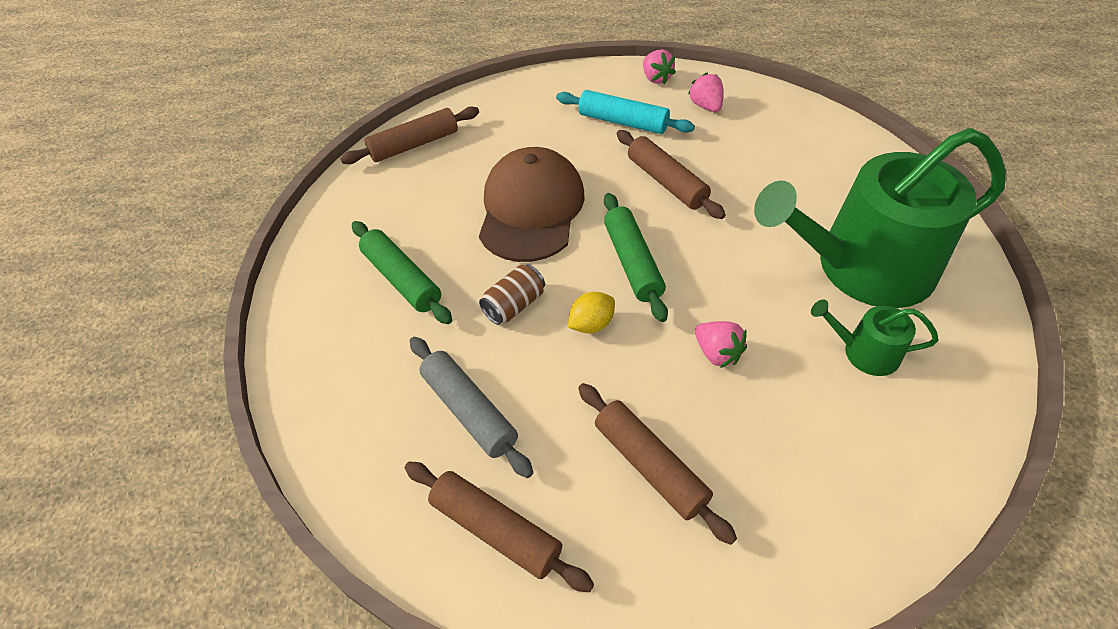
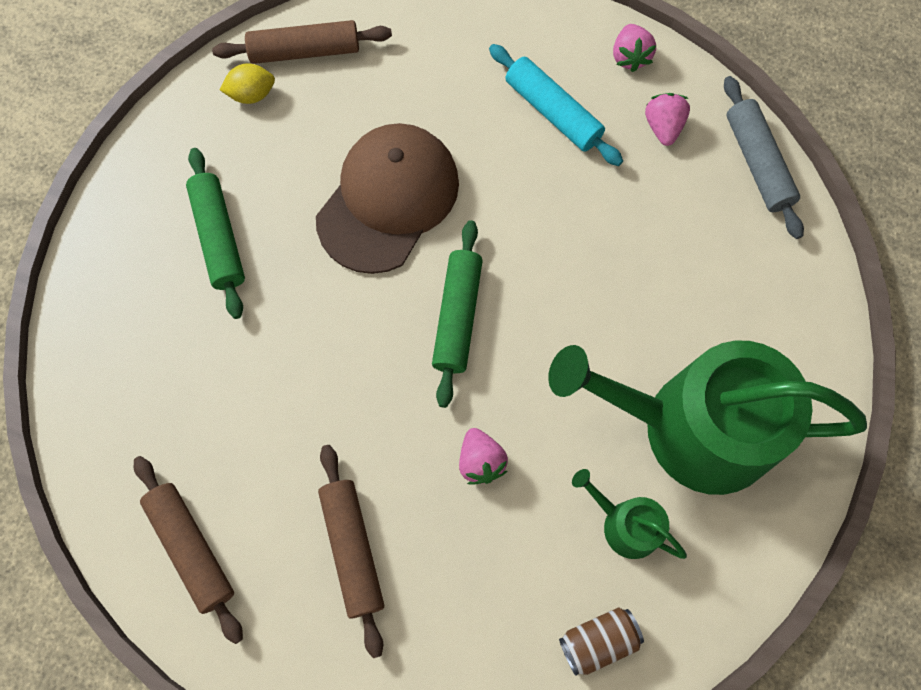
camera: 20 degrees right, 20 degrees up
grey rolling pin [410,337,533,478] -> grey rolling pin moved to [724,76,804,239]
brown can [479,264,545,325] -> brown can moved to [559,607,644,676]
yellow lemon [568,292,615,333] -> yellow lemon moved to [219,63,275,104]
brown rolling pin [617,130,726,219] -> none

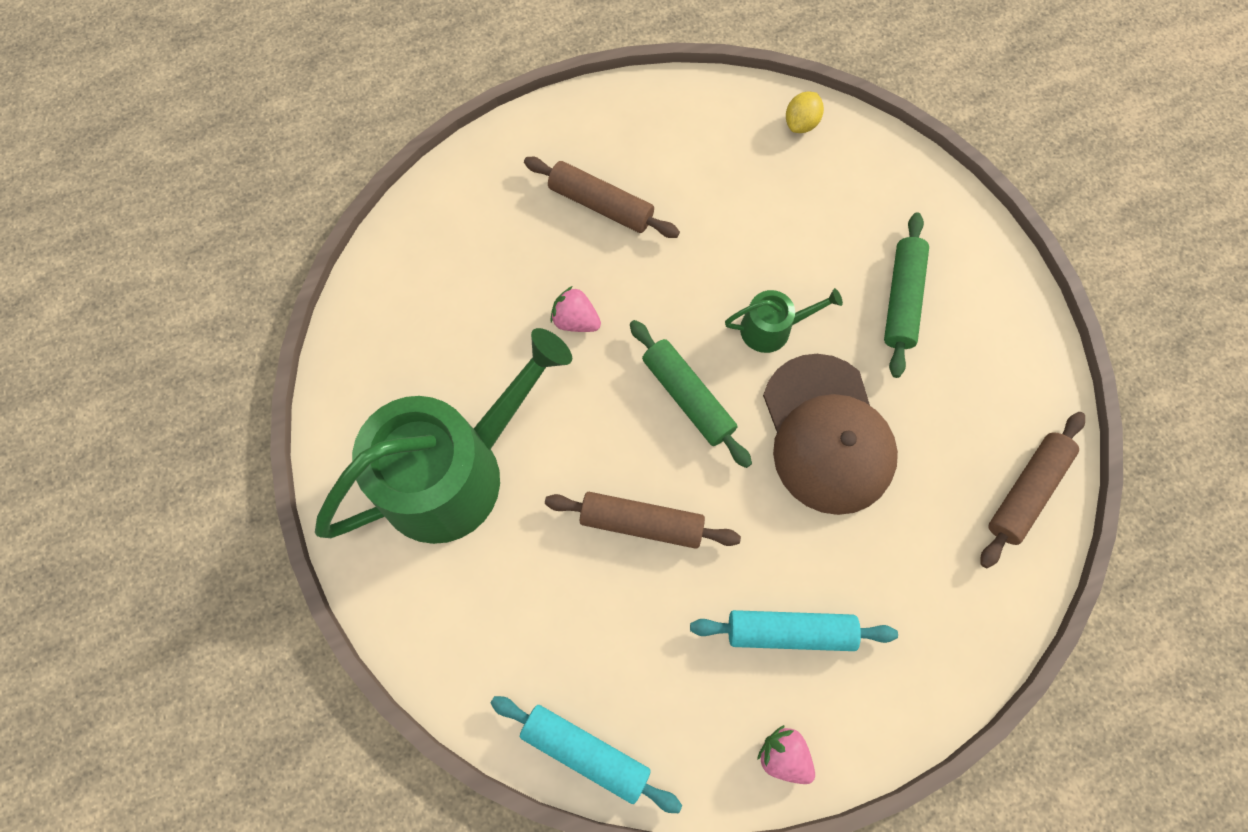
camera: 135 degrees right, 0 degrees up
brown rolling pin [134,456,243,644] -> brown rolling pin moved to [545,492,741,549]
green rolling pin [186,148,245,319] -> green rolling pin turned 75 degrees clockwise [884,212,929,378]
yellow lemon [219,63,275,104] -> yellow lemon moved to [786,91,824,133]
brown can [559,607,644,676] -> none
green watering can [572,469,687,559] -> green watering can moved to [725,288,843,353]
pink strawberry [645,93,690,146] -> none
grey rolling pin [724,76,804,239] -> turquoise rolling pin [490,696,682,813]

